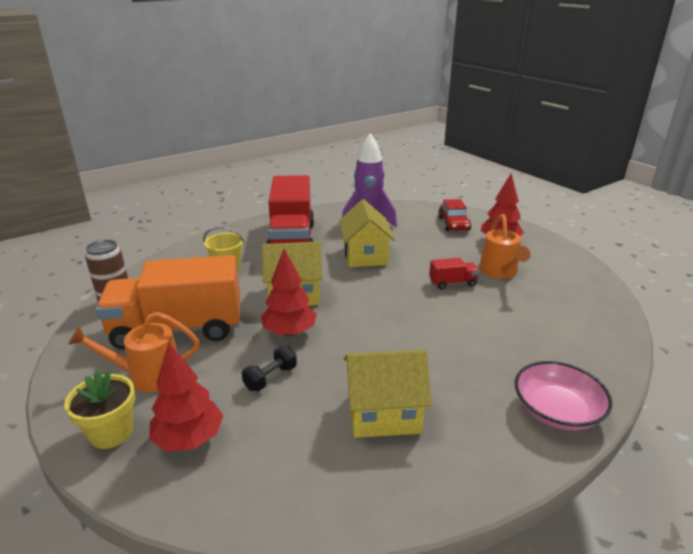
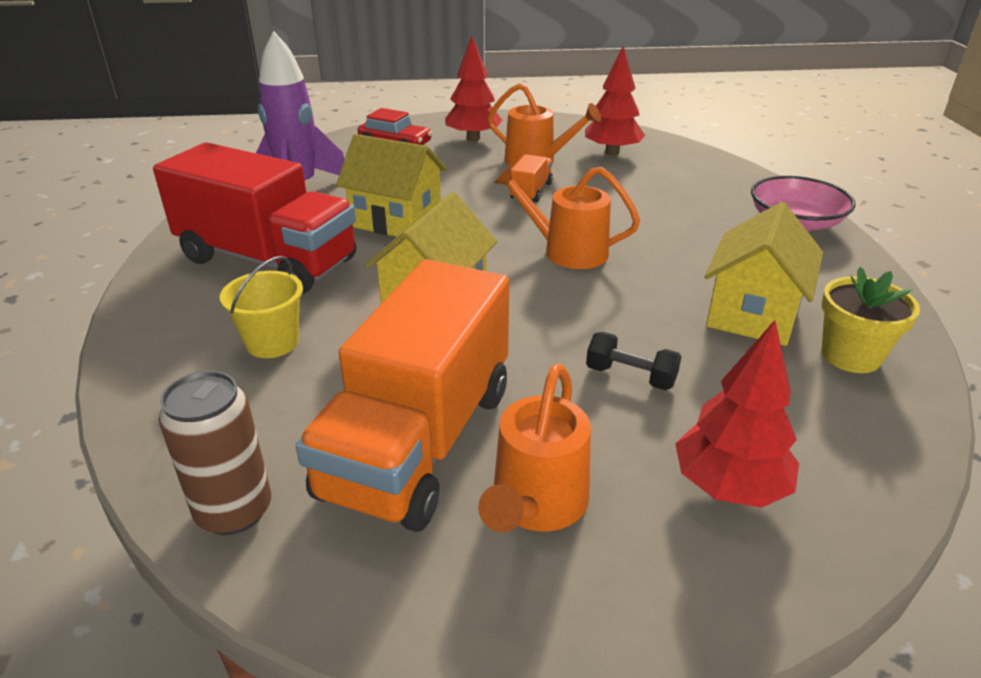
camera: 60 degrees left, 5 degrees up
yellow flower pot [64,370,135,449] -> yellow flower pot moved to [822,267,920,373]
black dumbbell [242,346,297,391] -> black dumbbell turned 45 degrees counterclockwise [586,332,682,390]
red tree [261,249,317,336] -> red tree moved to [585,46,645,155]
red truck [429,258,480,290] -> orange truck [510,154,553,202]
none -> orange watering can [493,165,640,269]

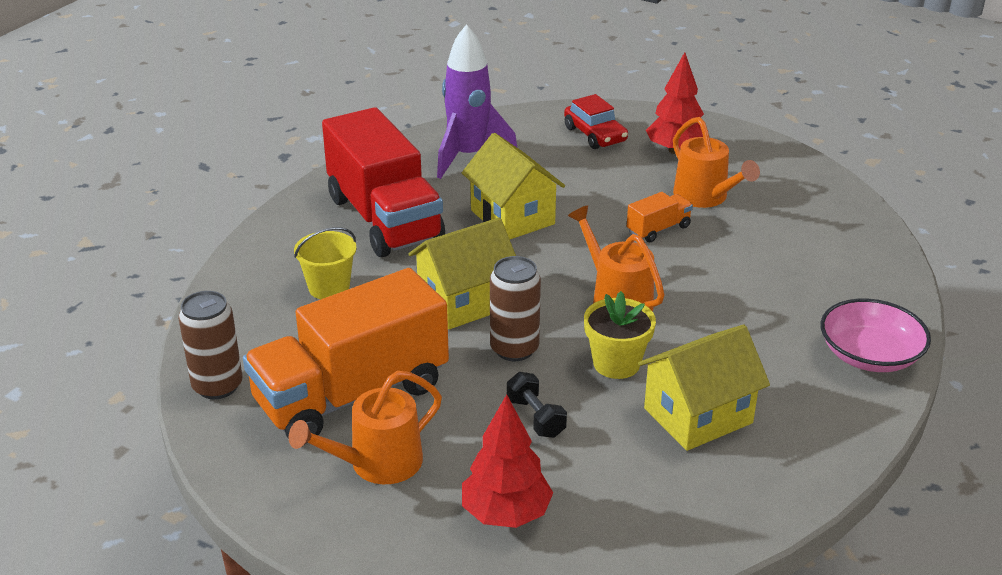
camera: 35 degrees right, 0 degrees up
red tree [585,46,645,155] -> none
yellow flower pot [822,267,920,373] -> yellow flower pot moved to [584,291,656,379]
none -> brown can [490,256,541,361]

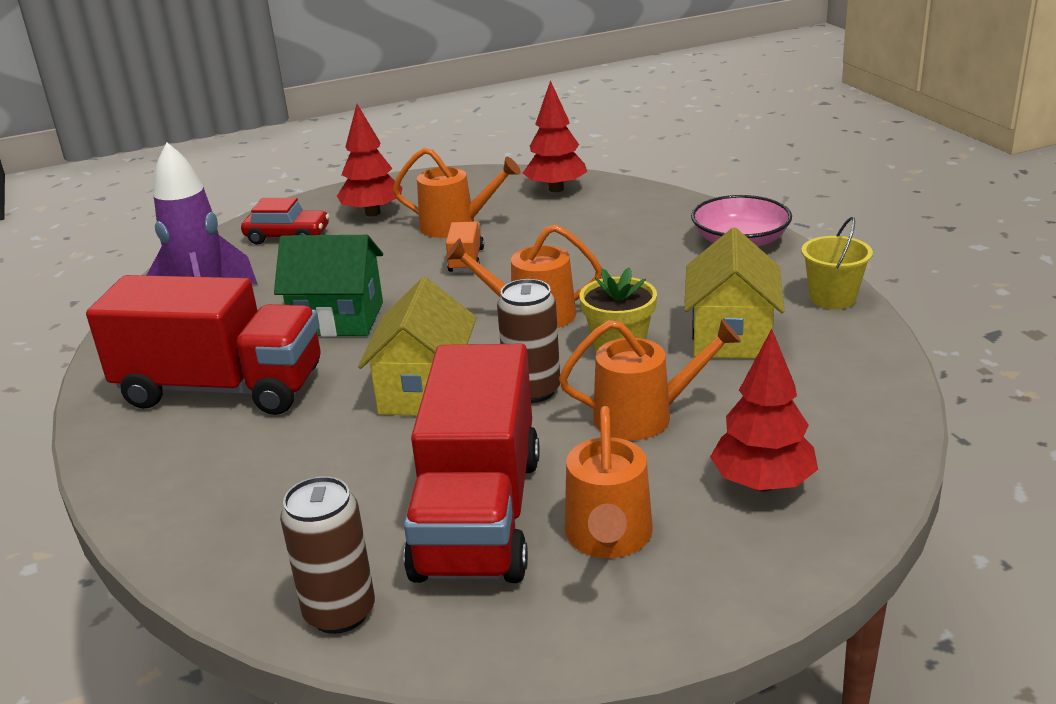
camera: 50 degrees left, 5 degrees down
orange truck [243,268,449,439] -> red truck [404,344,540,583]
yellow bucket [294,227,357,299] -> yellow bucket moved to [801,217,873,309]
yellow house [462,133,565,239] -> green house [274,235,383,337]
black dumbbell [507,372,567,438] -> orange watering can [559,319,741,440]
none -> red tree [523,80,587,192]

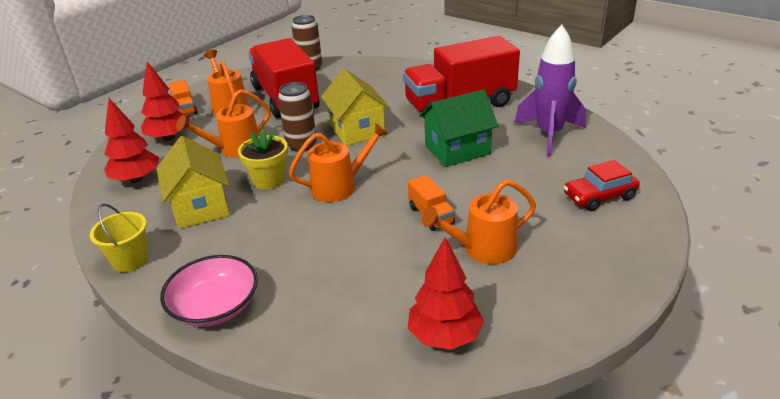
camera: 150 degrees right, 5 degrees up
red tree [337,104,403,216] -> red tree moved to [104,98,159,183]
none -> orange truck [169,80,198,115]

